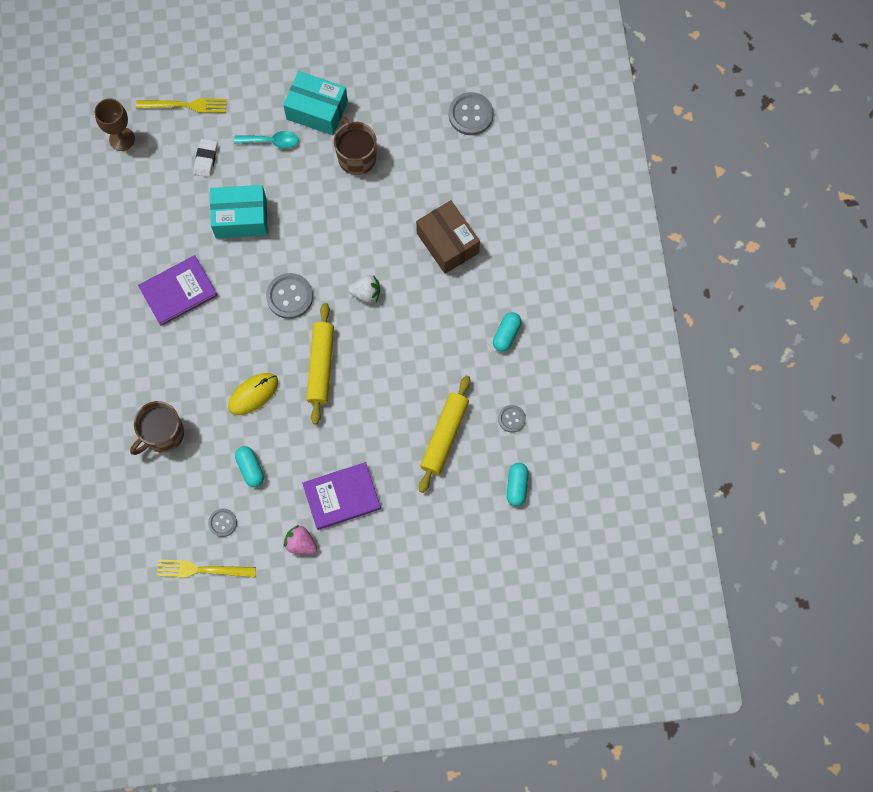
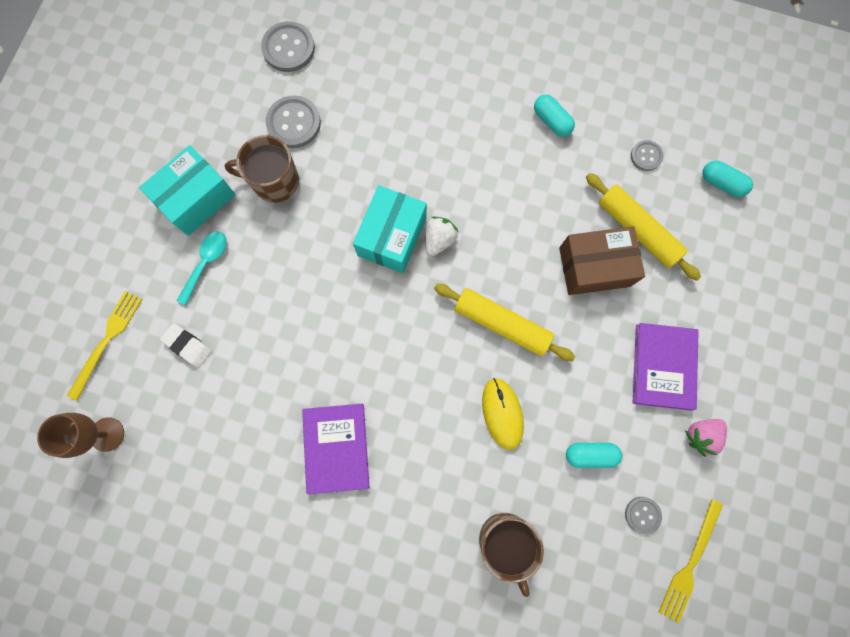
camera: 65 degrees left, 5 degrees up
turquoise box [210,185,268,238] -> turquoise box moved to [353,185,427,273]
grey button [266,273,313,319] -> grey button moved to [266,96,321,148]
brown box [416,200,480,274] -> brown box moved to [559,226,645,295]

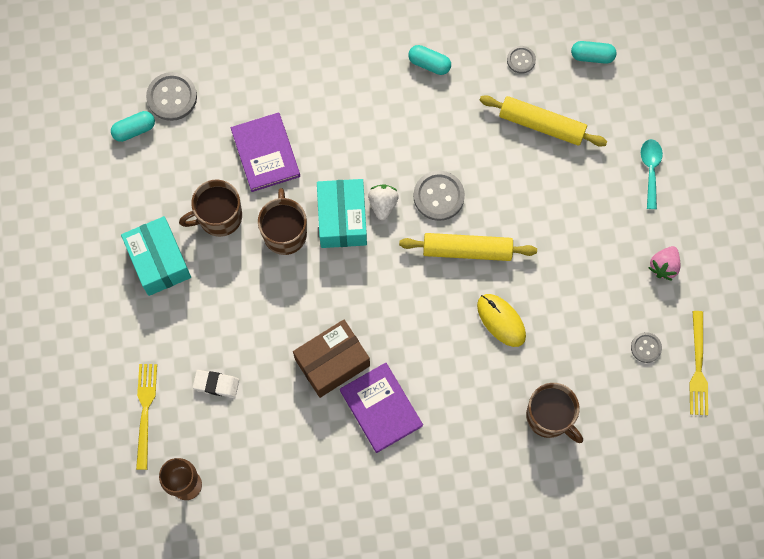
camera: 25 degrees left, 5 degrees down
turquoise box [139,145,236,236] -> turquoise box turned 45 degrees counterclockwise [121,216,191,296]
turquoise spoon [177,231,227,305] -> turquoise spoon moved to [641,139,663,209]
grey button [266,96,321,148] -> grey button moved to [414,171,465,221]
brown box [559,226,645,295] -> brown box moved to [293,320,370,398]
turquoise capsule [566,443,622,468] -> turquoise capsule moved to [111,111,155,142]
purple book [633,323,699,410] -> purple book moved to [231,112,300,192]
none -> brown mug [258,188,307,255]

